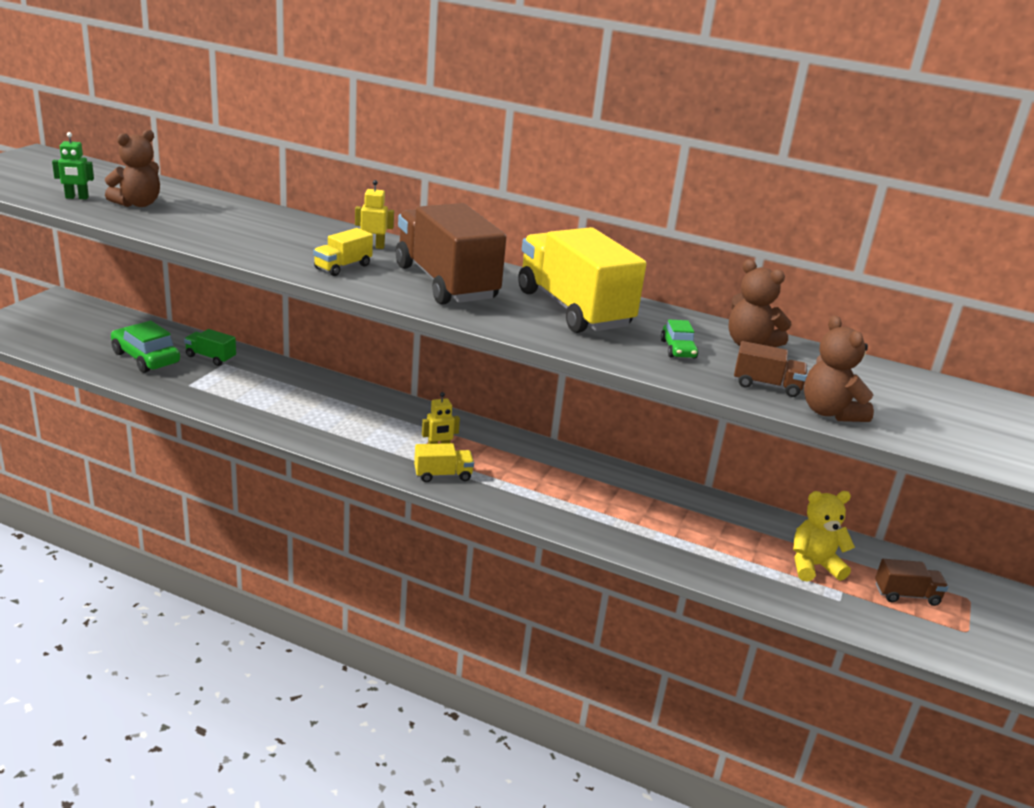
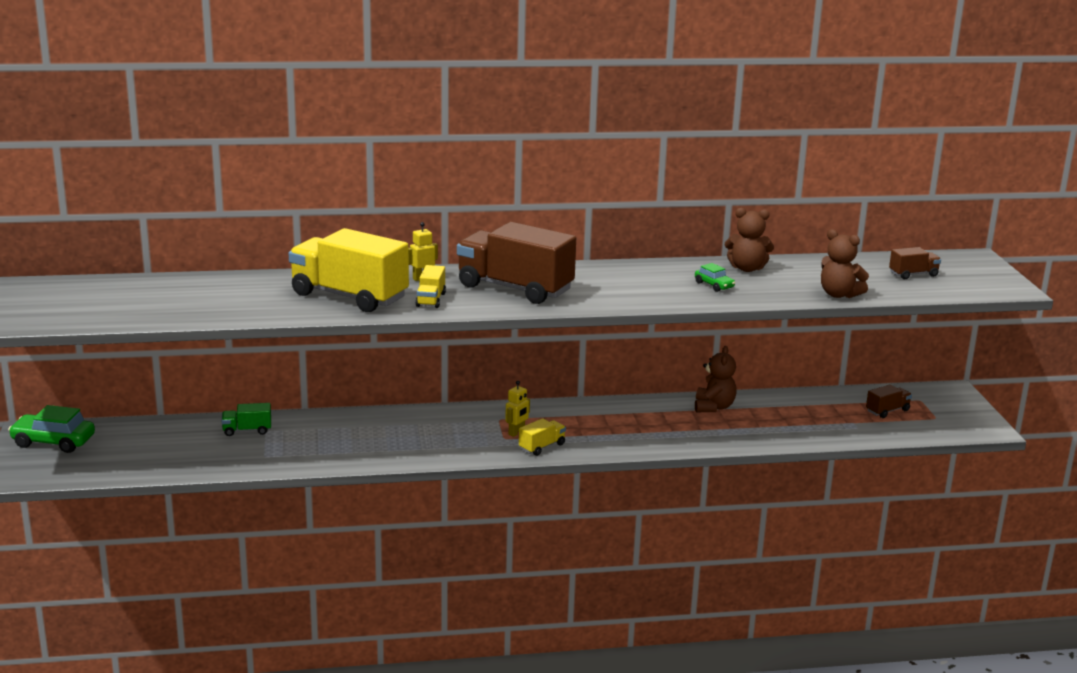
camera: 30 degrees left, 5 degrees down
green robot [52,132,94,199] -> none
brown teddy bear [105,129,160,207] -> brown teddy bear moved to [695,346,737,412]
green car [111,321,180,373] -> green car moved to [8,405,95,453]
yellow truck [518,227,646,333] -> yellow truck moved to [289,228,409,312]
brown truck [734,341,808,397] -> brown truck moved to [889,247,941,279]
yellow teddy bear [793,491,855,582] -> none

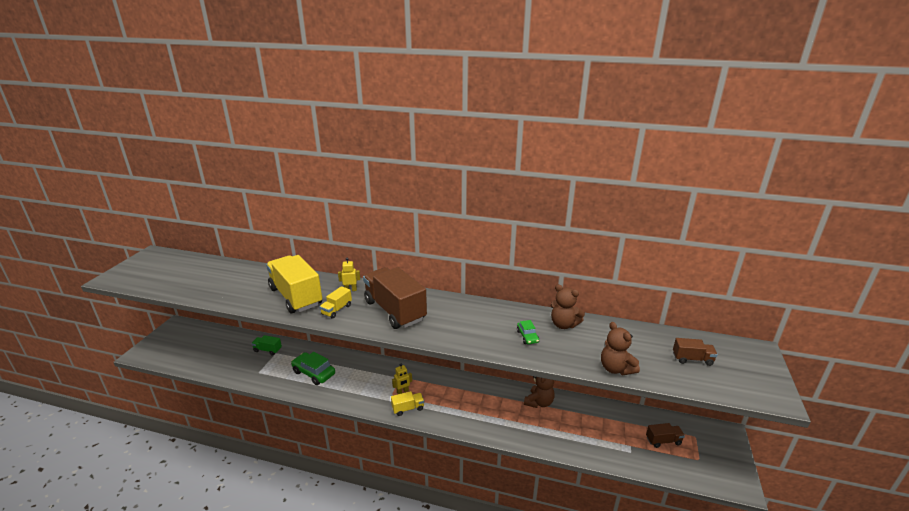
camera: 25 degrees right, 5 degrees up
green car [8,405,95,453] -> green car moved to [291,352,335,385]

